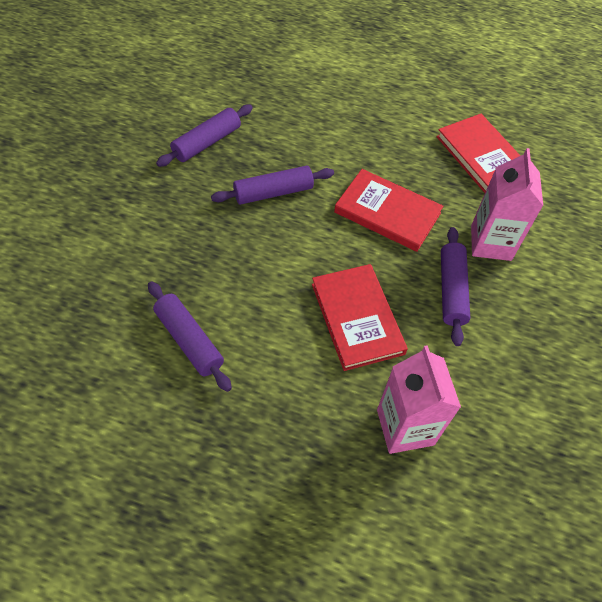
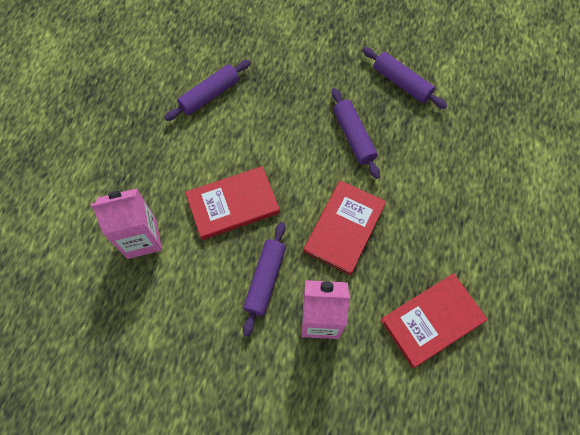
camera: 90 degrees right, 10 degrees up
purple rolling pin [441,227,470,346] -> purple rolling pin turned 75 degrees counterclockwise [243,222,286,336]

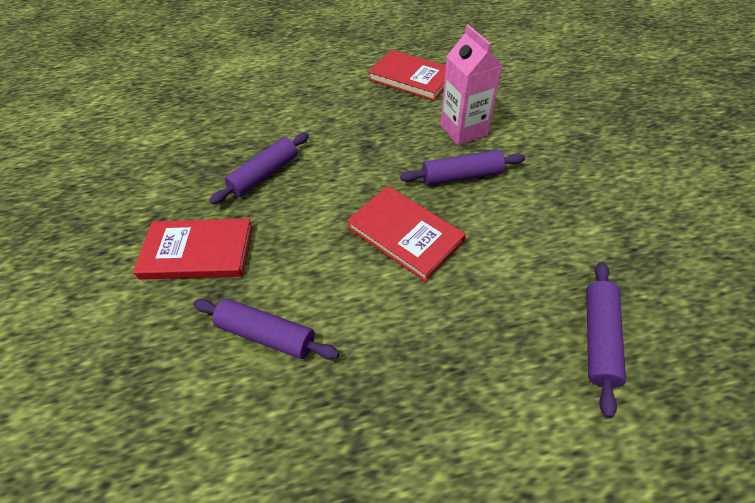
camera: 115 degrees left, 15 degrees down
pink carton [91,189,162,259] -> none
red book [303,180,386,275] -> red book moved to [133,218,253,280]
purple rolling pin [362,47,447,109] -> purple rolling pin moved to [586,262,626,418]

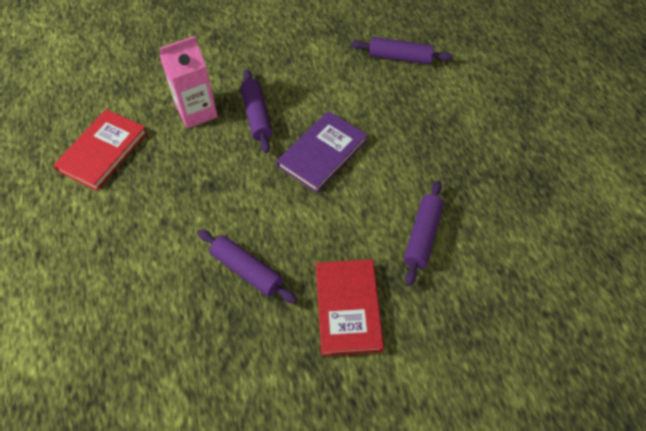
camera: 95 degrees left, 5 degrees up
red book [347,186,466,282] -> purple book [277,111,367,193]

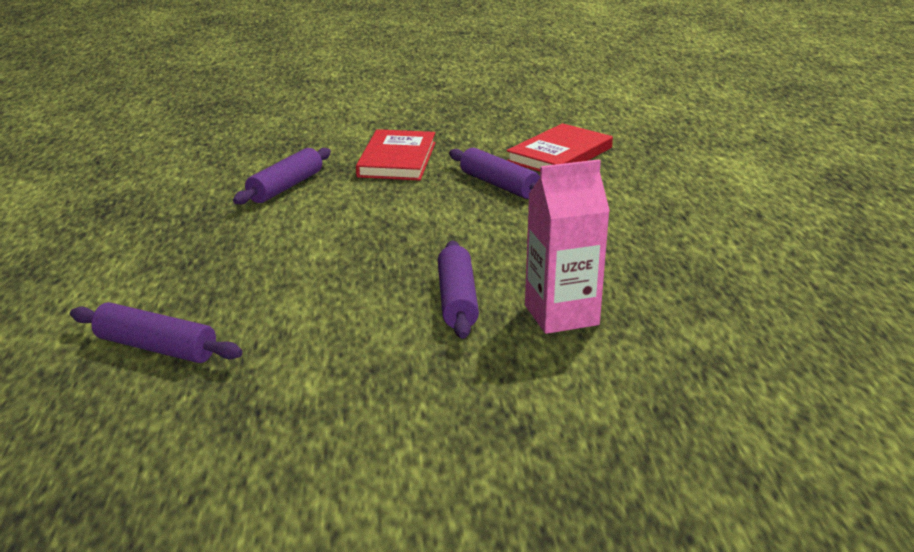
camera: 170 degrees left, 30 degrees down
red book [53,109,147,191] -> red book moved to [506,123,613,172]
purple book [277,111,367,193] -> none

